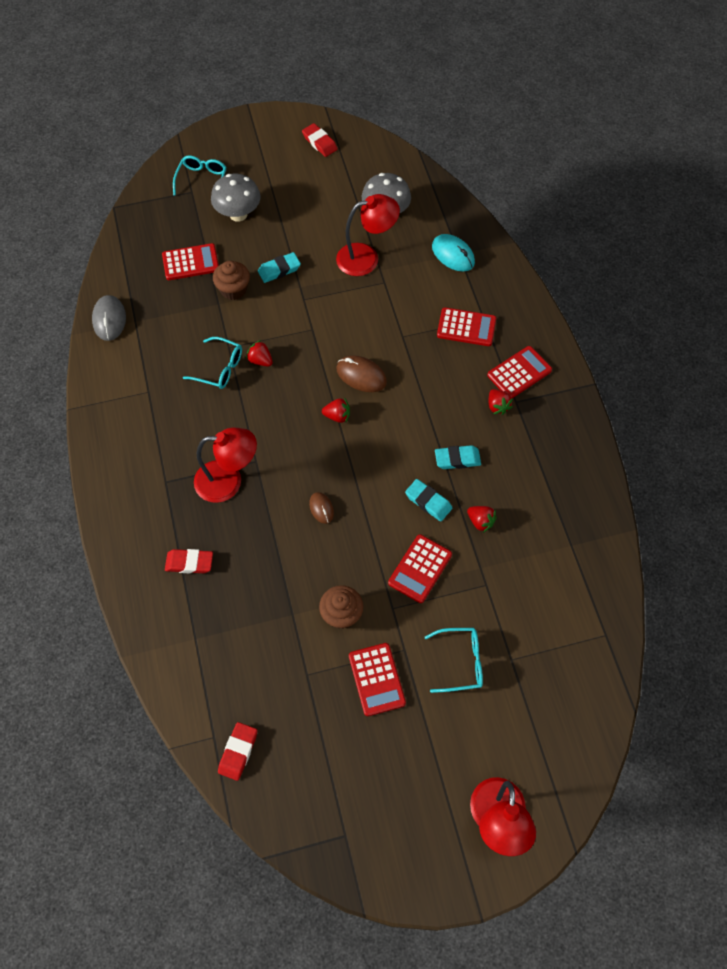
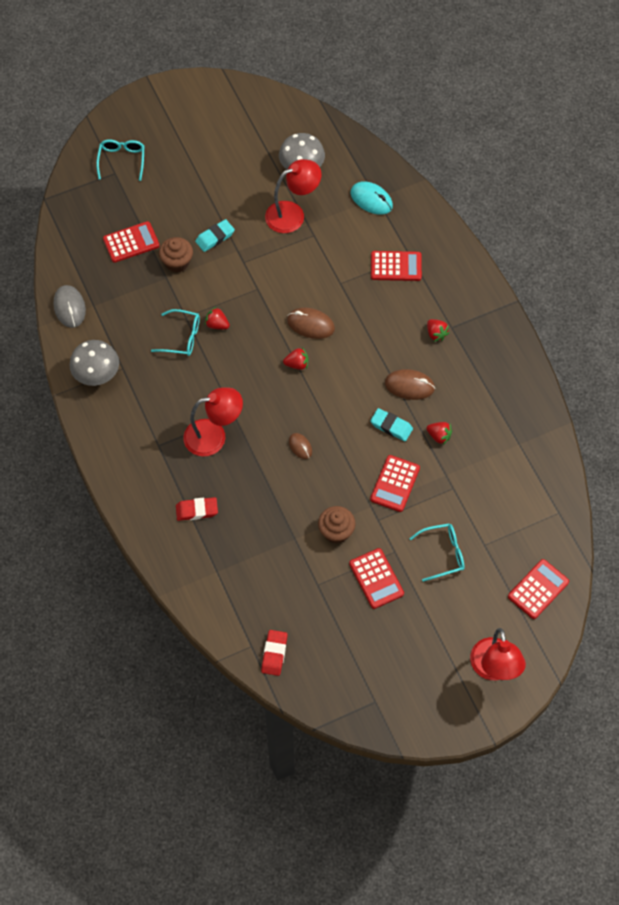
camera: 10 degrees left, 0 degrees up
grey mushroom [211,174,261,222] -> grey mushroom moved to [69,340,119,386]
red eraser [302,123,337,157] -> none
turquoise eraser [435,445,481,469] -> brown mouse [385,369,435,400]
red calculator [487,346,552,398] -> red calculator moved to [508,559,569,619]

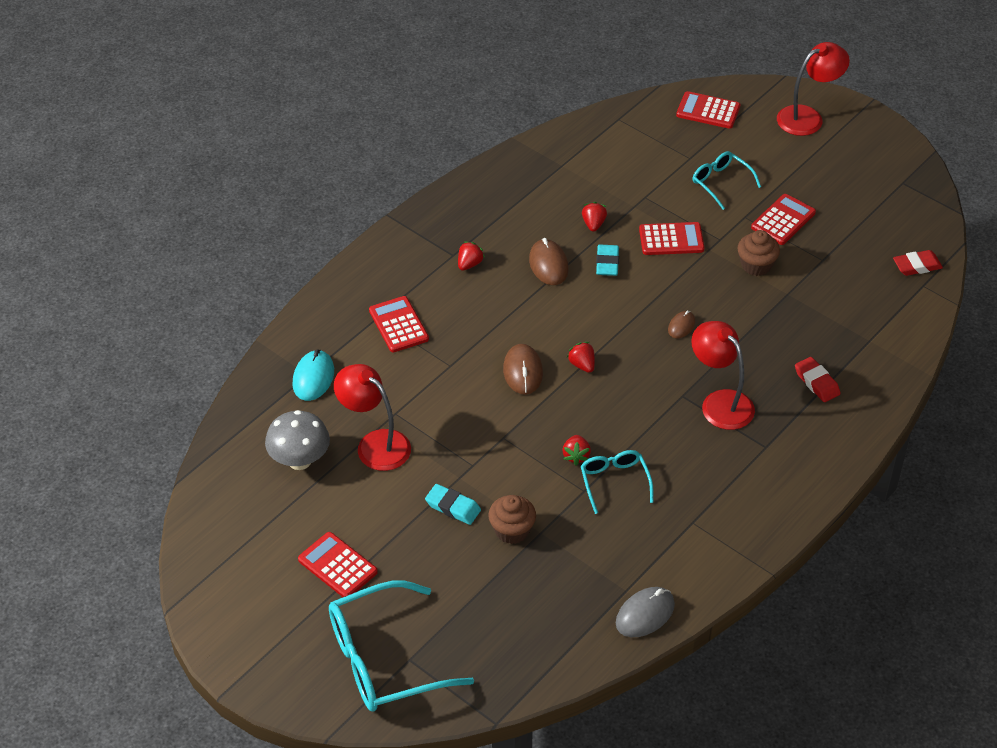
camera: 115 degrees left, 15 degrees down
grey mushroom [69,340,119,386] -> none
turquoise glasses [96,139,144,181] -> turquoise glasses [329,580,474,712], size x1.90
red calculator [103,221,160,263] -> red calculator moved to [298,532,378,597]

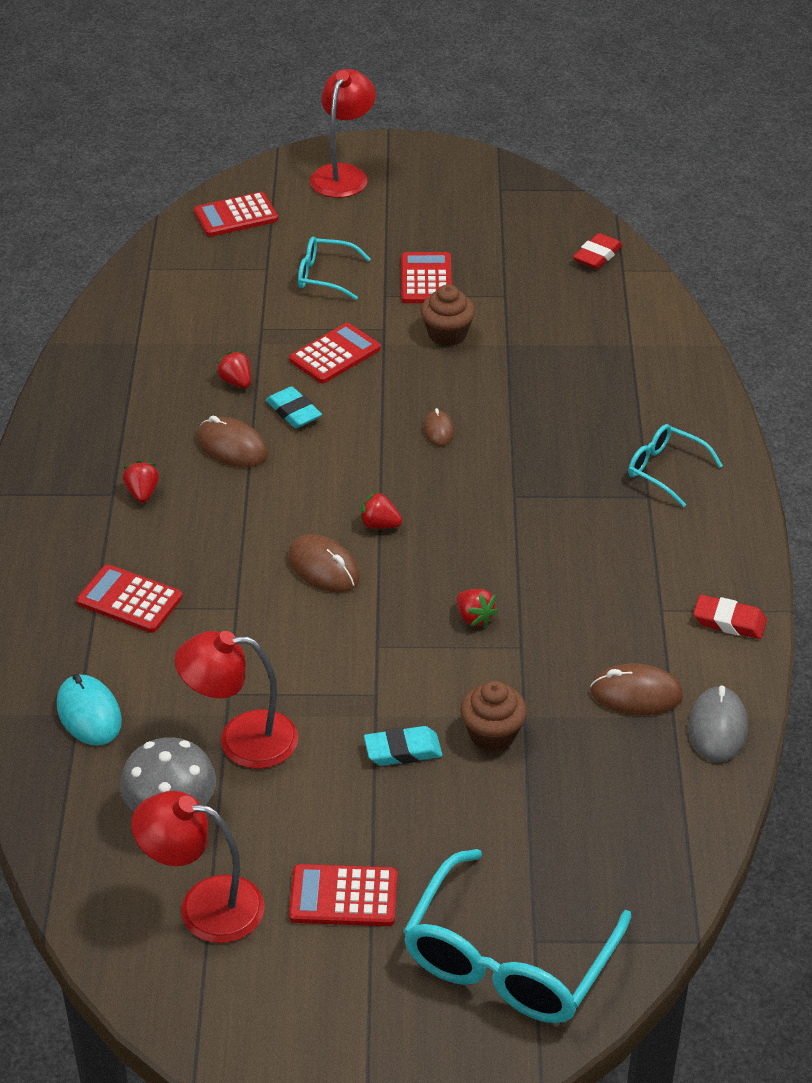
camera: 40 degrees left, 5 degrees down
turquoise glasses [581,450,654,514] -> turquoise glasses moved to [628,424,723,507]
red lamp [691,321,755,430] -> red lamp moved to [132,791,265,943]
red eraser [795,357,841,402] -> red eraser moved to [693,595,767,639]
none -> brown mouse [590,664,683,715]

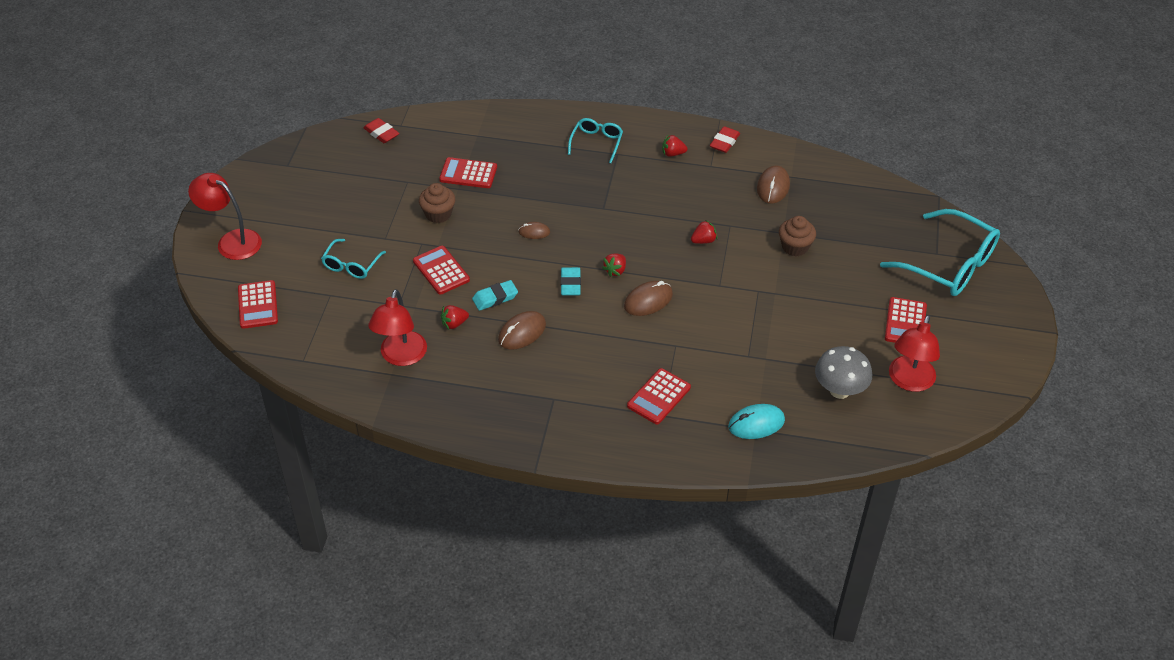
camera: 80 degrees left, 5 degrees up
red strawberry [123,461,159,503] -> red strawberry moved to [662,134,688,157]
red lamp [175,631,298,769] -> red lamp moved to [368,289,427,366]
turquoise eraser [364,726,443,766] -> turquoise eraser moved to [560,267,581,296]
red calculator [401,252,452,303] -> red calculator moved to [439,157,497,188]
turquoise glasses [628,424,723,507] -> turquoise glasses turned 150 degrees clockwise [568,118,623,163]
grey mouse [688,685,748,762] -> none

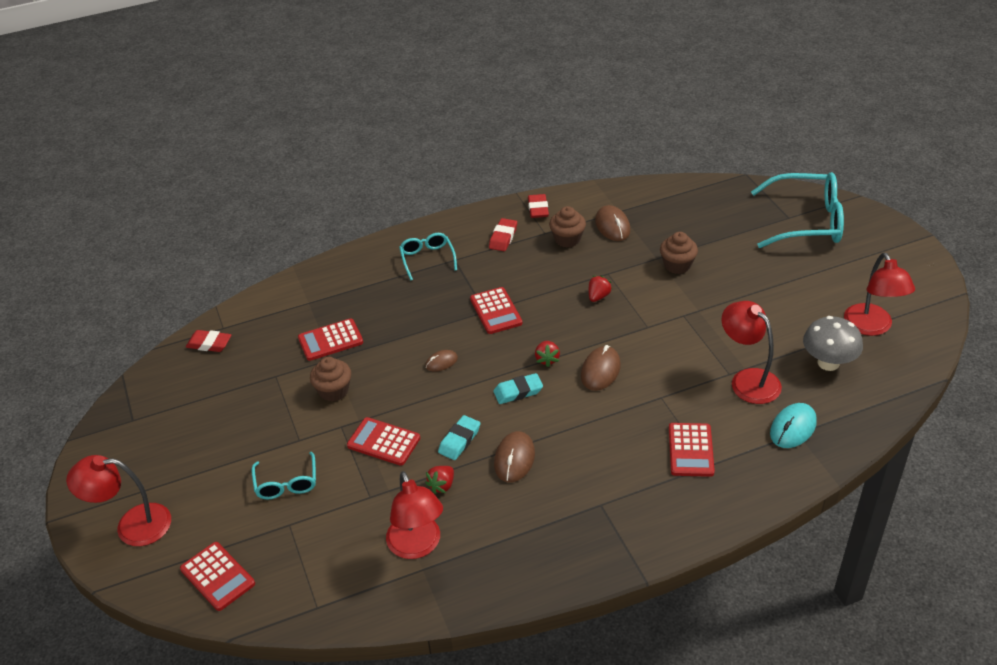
camera: 30 degrees left, 5 degrees down
turquoise eraser [560,267,581,296] -> turquoise eraser turned 75 degrees counterclockwise [493,373,543,404]
red strawberry [662,134,688,157] -> red eraser [489,218,517,251]
red calculator [885,297,927,343] -> red calculator moved to [470,287,523,334]
none -> brown cupcake [549,206,586,248]
none -> red lamp [721,301,782,404]

